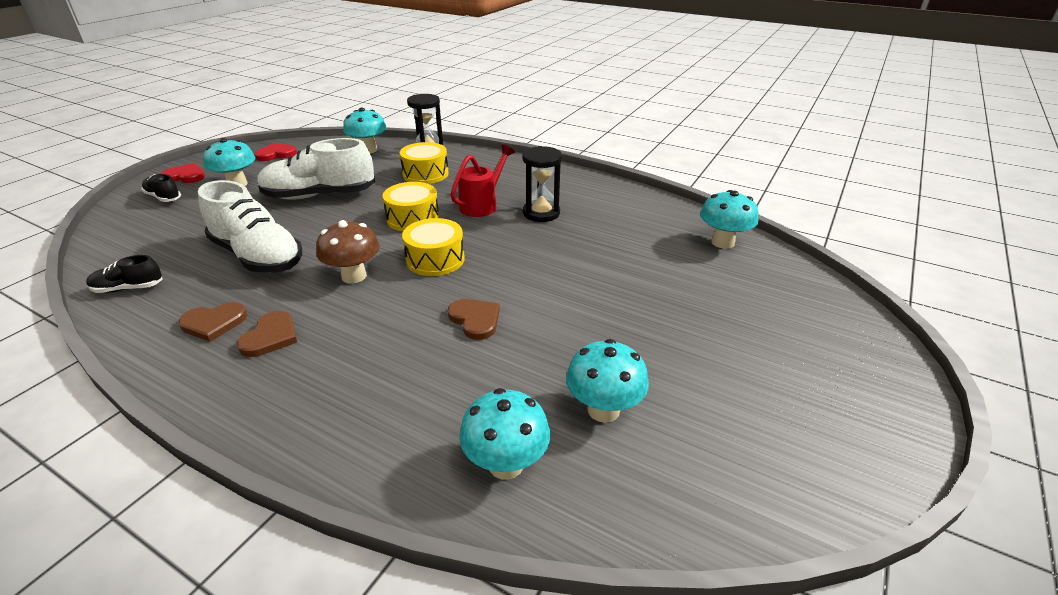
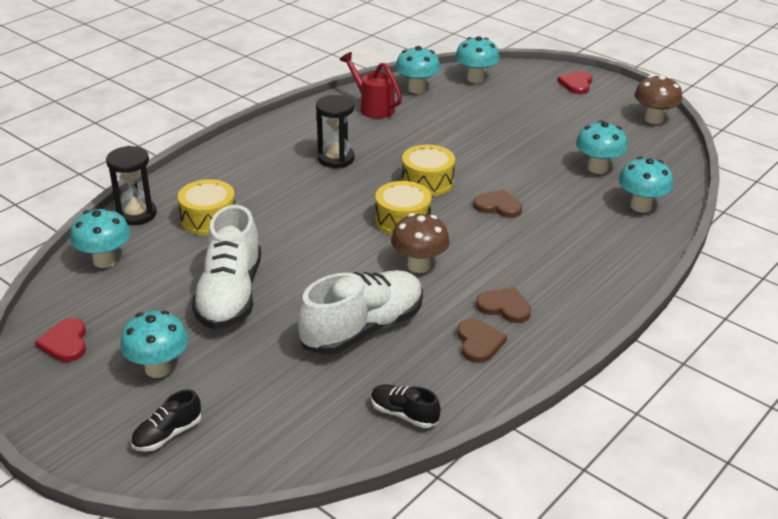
camera: 80 degrees left, 0 degrees up
black shoe [86,255,163,293] -> black shoe turned 120 degrees clockwise [371,385,441,428]
red heart [161,163,205,183] -> red heart moved to [557,71,592,94]
yellow drum [383,182,439,231] -> yellow drum moved to [402,145,455,196]
brown heart [448,299,500,340] -> brown heart turned 45 degrees clockwise [473,189,522,218]
red watering can [451,144,515,217] -> red watering can moved to [340,52,402,119]
none -> turquoise mushroom [455,36,500,83]
none -> brown mushroom [634,75,682,124]

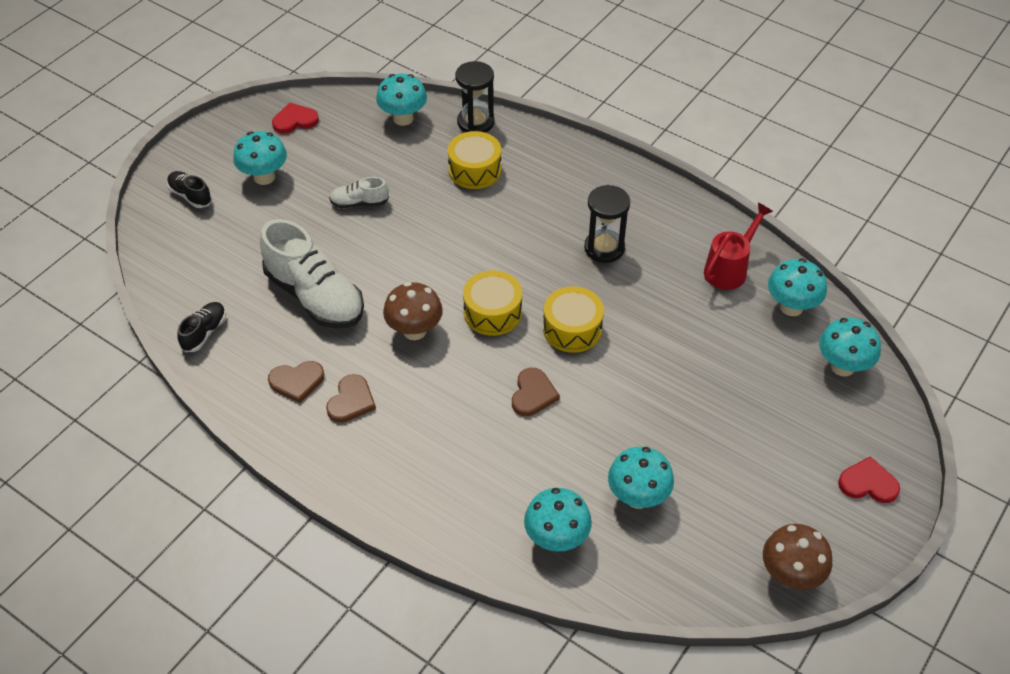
camera: 85 degrees right, 15 degrees up
white shoe [192,205,261,330] -> white shoe [329,177,389,208], size x0.48

